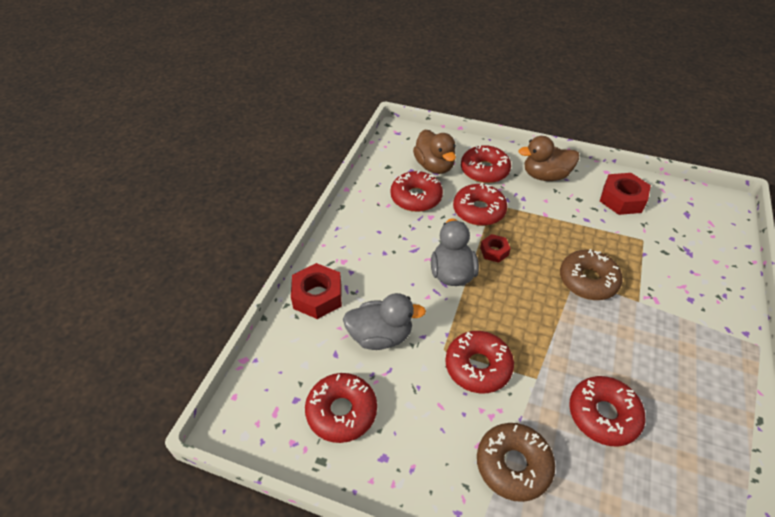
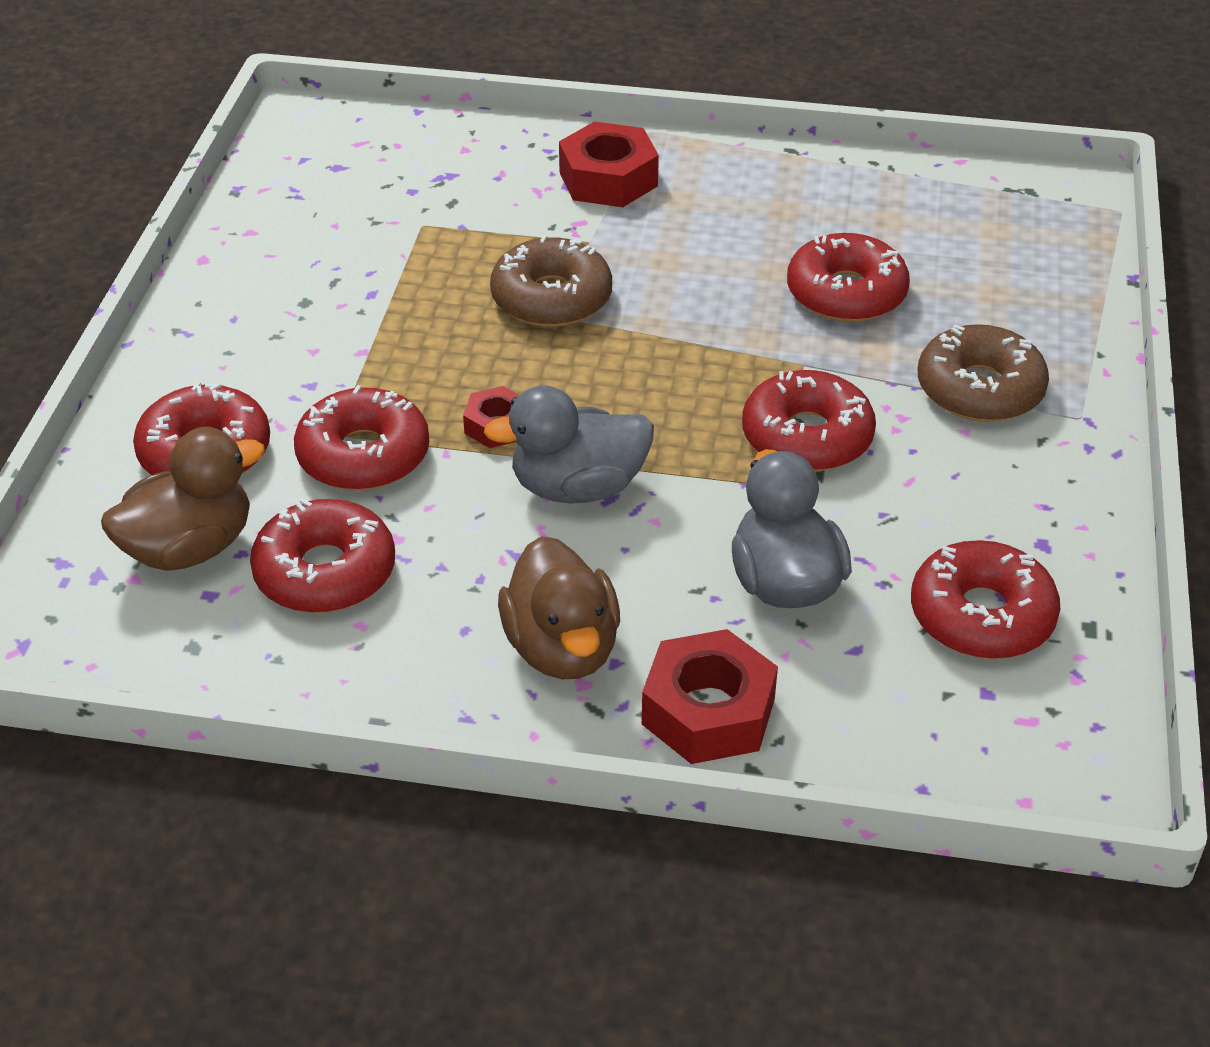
camera: 100 degrees left, 5 degrees down
brown duck [518,136,579,181] -> brown duck moved to [498,536,620,679]
red nut [600,173,651,215] -> red nut moved to [559,121,659,207]

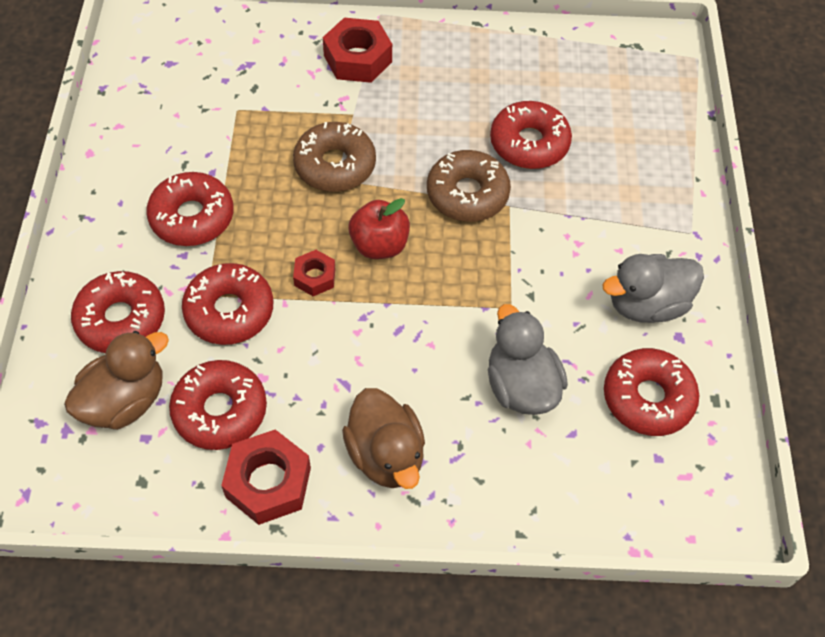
camera: 10 degrees left, 15 degrees up
grey duck [484,385,654,503] -> grey duck moved to [602,254,704,323]
red nut [642,629,778,764] -> red nut moved to [221,429,311,525]
red donut [742,370,876,471] -> red donut moved to [146,172,234,246]
brown donut [918,324,1049,422] -> brown donut moved to [427,150,511,222]
none -> red apple [348,198,410,259]

